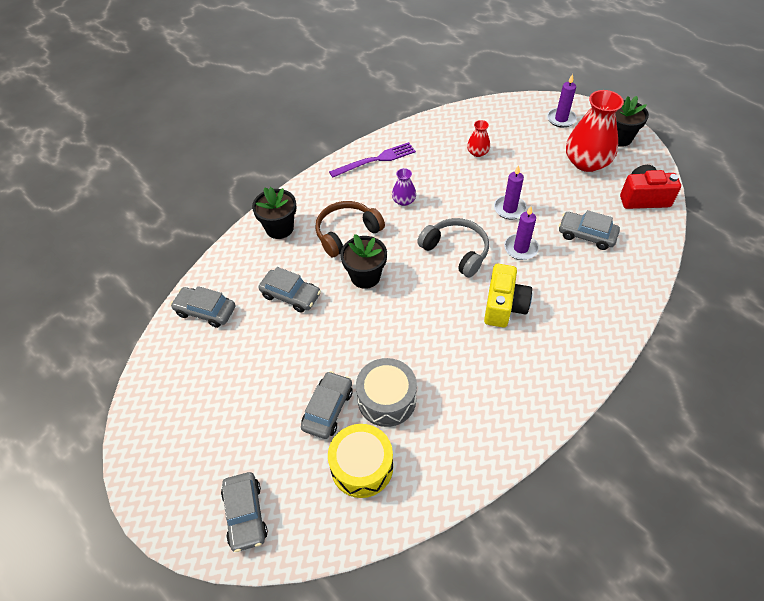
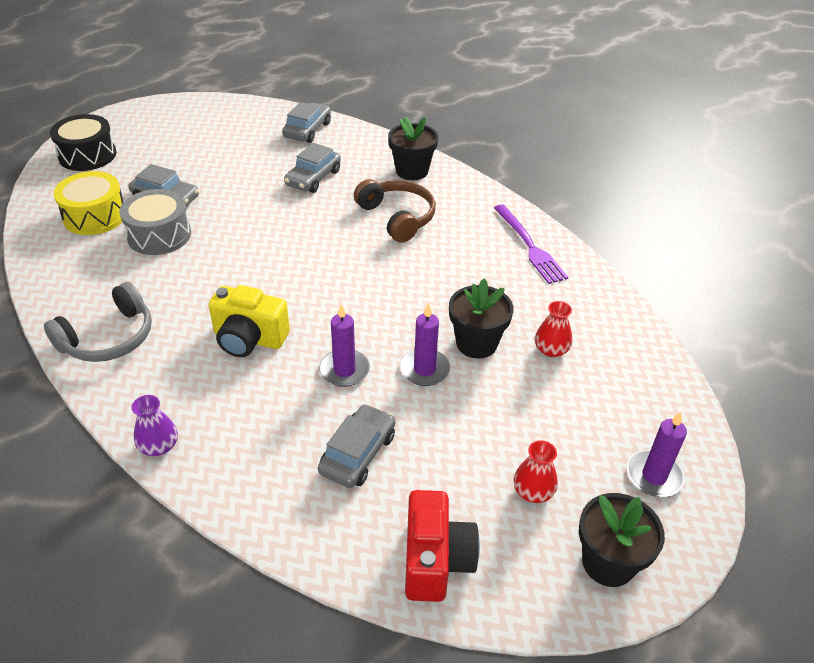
camera: 90 degrees right, 10 degrees down
grey car [221,472,268,552] -> black drum [50,114,116,171]
black flower pot [340,234,387,289] -> black flower pot moved to [449,279,514,359]
purple vase [392,168,416,206] -> purple vase moved to [132,395,178,456]
grey headphones [417,218,489,278] -> grey headphones moved to [44,282,152,362]
red vase [566,90,624,172] -> red vase [513,440,558,503], size x0.47

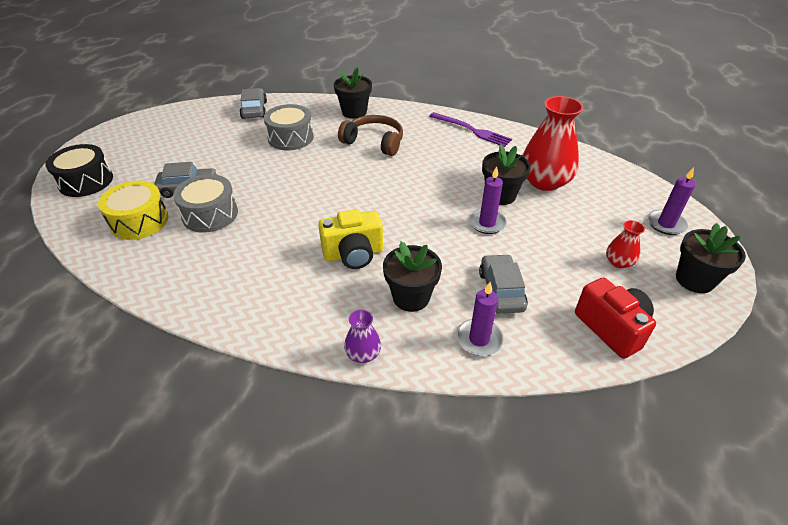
camera: 30 degrees left, 0 degrees up
grey headphones [44,282,152,362] -> none
grey car [284,143,341,193] -> grey drum [264,104,314,150]
purple candle [319,304,370,387] -> purple candle moved to [456,282,504,356]
red vase [535,301,572,357] -> red vase [522,96,584,191], size x2.11
none -> black flower pot [383,241,442,312]

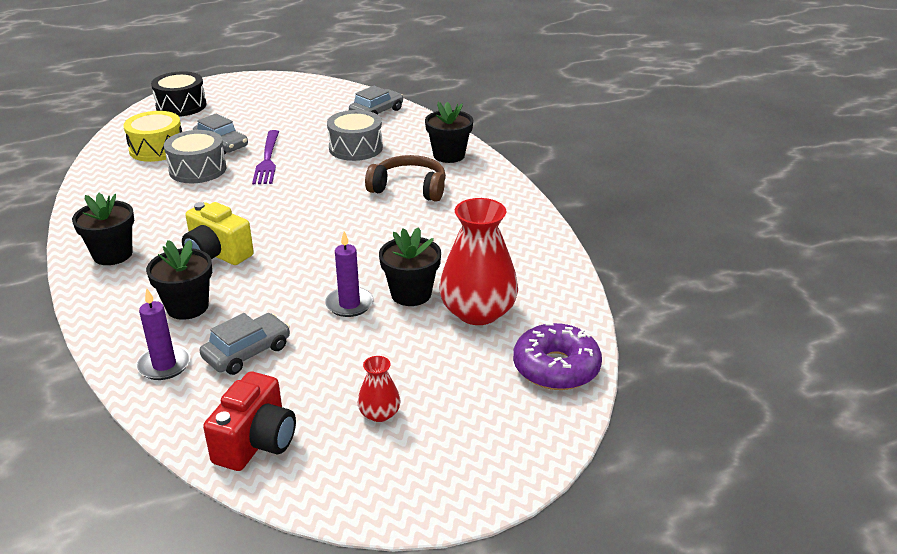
camera: 50 degrees right, 10 degrees down
brown headphones [338,115,403,156] -> brown headphones turned 60 degrees counterclockwise [365,155,446,202]
purple vase [344,310,381,363] -> none
purple fork [429,112,512,147] -> purple fork moved to [252,130,279,184]
purple candle [648,167,696,235] -> none
black flower pot [676,223,746,293] -> black flower pot moved to [72,193,134,265]
none -> purple donut [513,323,602,390]

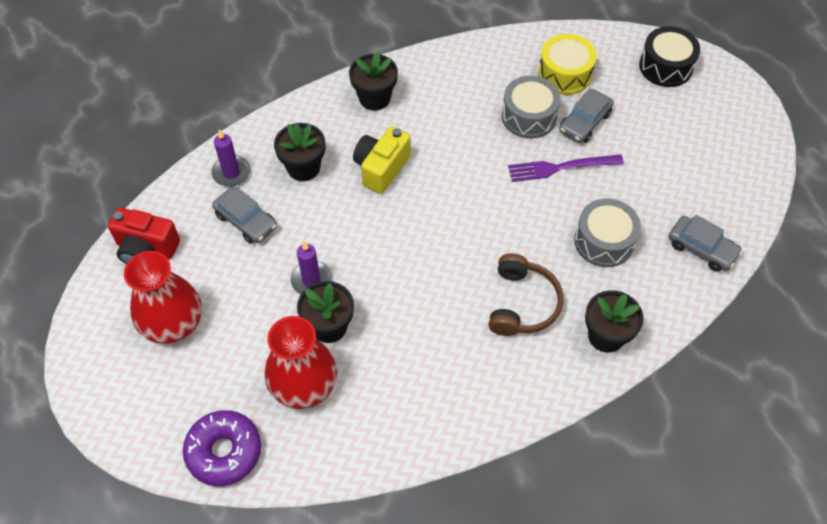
camera: 85 degrees right, 25 degrees up
red vase [358,356,401,422] -> red vase [124,251,202,344], size x2.11

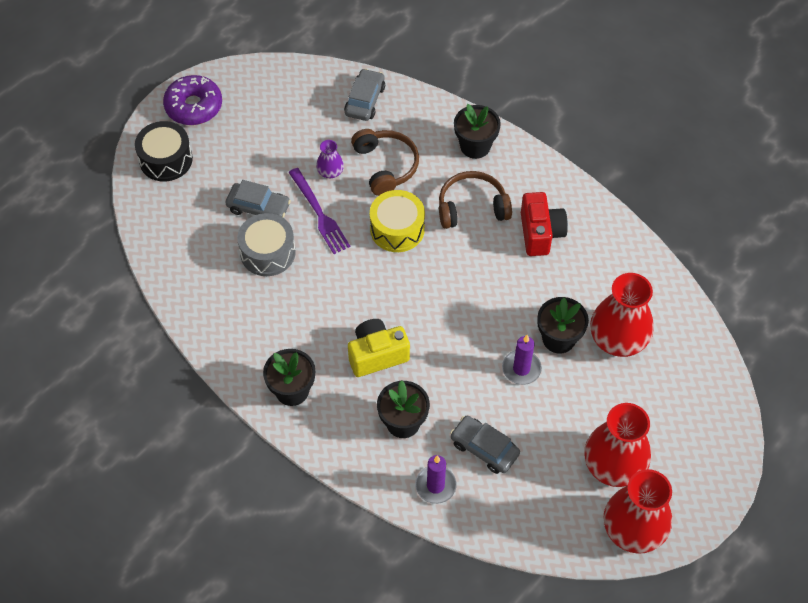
camera: 110 degrees left, 0 degrees up
red camera [108,208,180,264] -> red camera moved to [521,192,568,256]
purple donut [183,410,261,486] -> purple donut moved to [163,75,222,125]
grey car [212,187,277,244] -> grey car turned 75 degrees counterclockwise [450,415,520,474]
yellow camera [353,126,411,194] -> yellow camera turned 150 degrees clockwise [348,319,410,377]
yellow drum [538,34,597,95] -> yellow drum moved to [370,190,425,252]
grey drum [574,198,641,267] -> brown headphones [351,129,419,196]
none -> purple vase [316,140,344,178]
none -> red vase [603,469,672,554]

